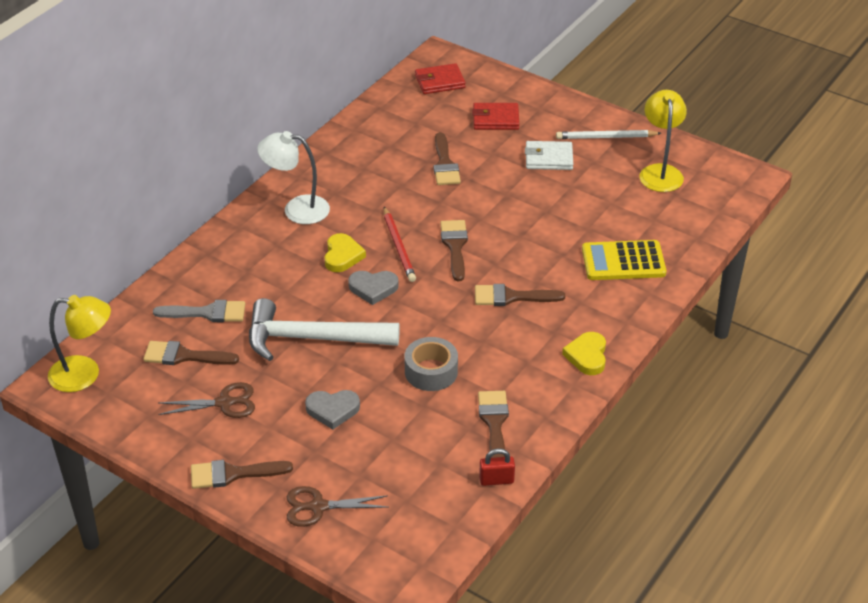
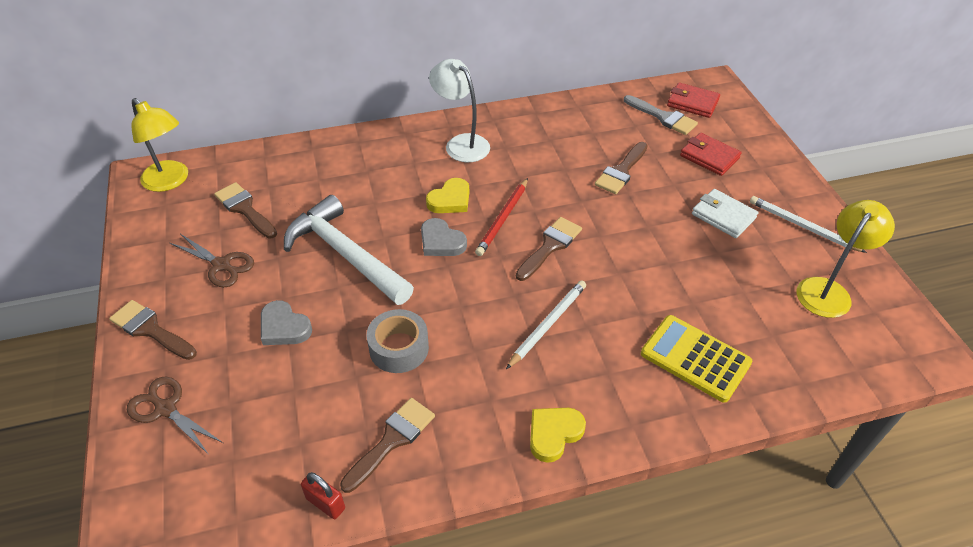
camera: 40 degrees right, 5 degrees up
grey brush [153,300,245,322] -> grey brush moved to [624,95,698,135]
brown brush [475,284,565,306] -> white pencil [506,280,586,369]

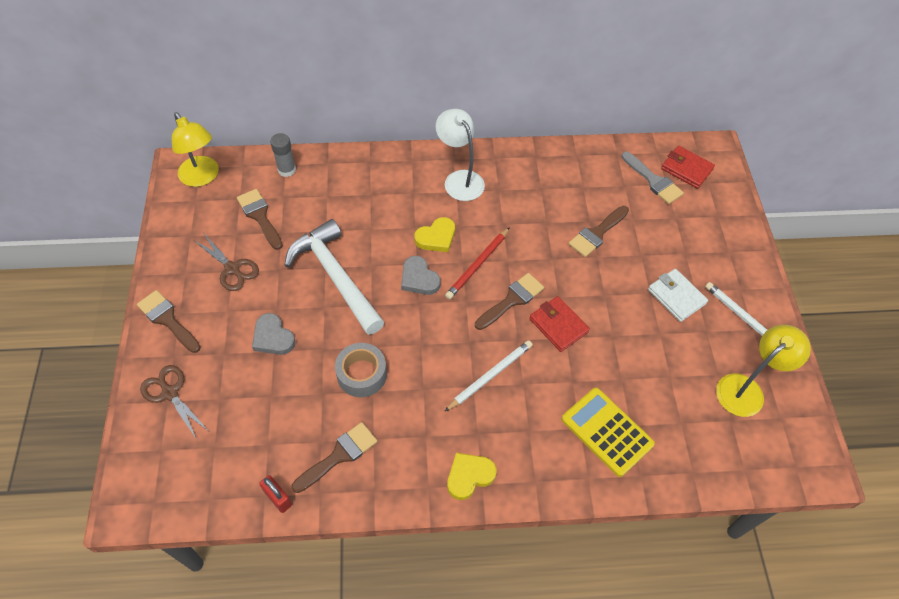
camera: 10 degrees right, 10 degrees up
red wallet [680,133,742,176] -> red wallet moved to [529,296,590,352]
none -> grey glue stick [270,133,296,177]

